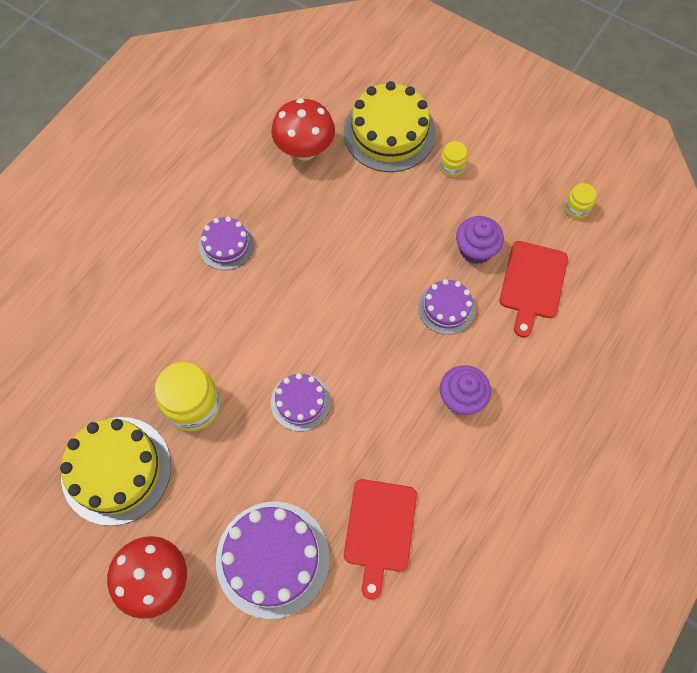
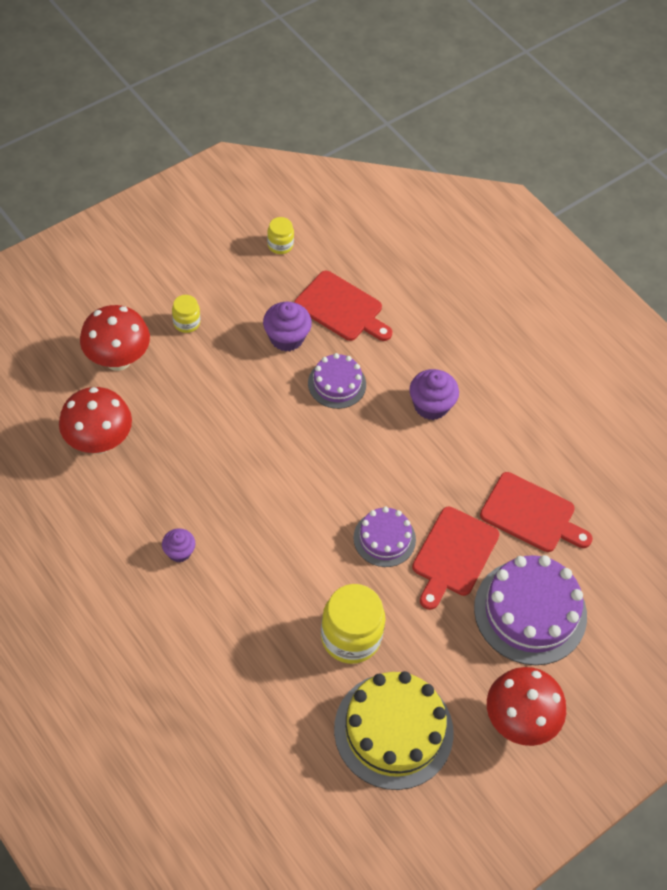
camera: 75 degrees left, 10 degrees down
purple cake [199,217,254,270] -> purple cupcake [162,528,195,562]
yellow cake [344,81,436,172] -> red mushroom [80,305,150,371]
none -> red cutting board [412,506,500,610]

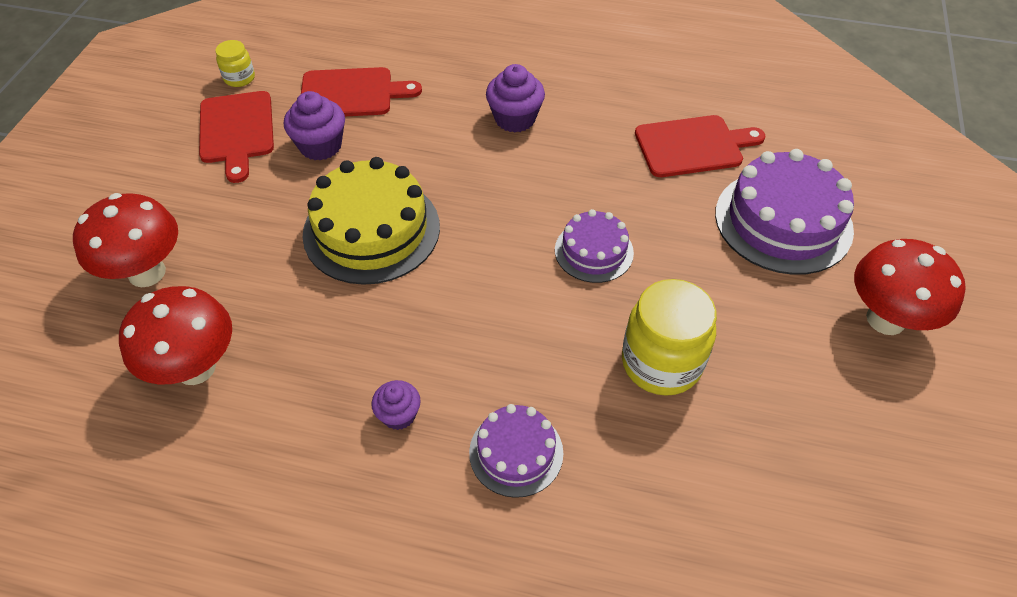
camera: 35 degrees left, 5 degrees down
yellow jar [172,295,200,333] -> none
purple cake [308,353,366,409] -> purple cake moved to [469,404,563,498]
yellow cake [334,671,454,790] -> yellow cake moved to [302,157,440,285]
red cutting board [412,506,500,610] -> red cutting board moved to [199,91,274,183]

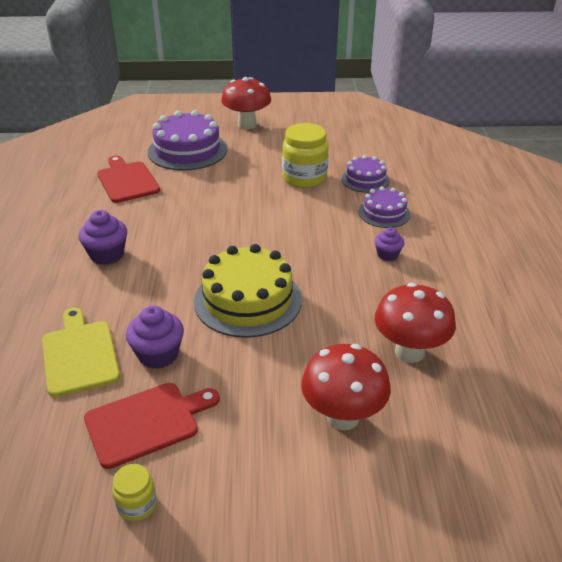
camera: 105 degrees left, 15 degrees down
yellow jar [215,40,255,87] -> yellow jar moved to [112,464,157,522]
red cutting board [301,67,422,116] -> yellow cutting board [42,308,120,397]
purple cake [555,209,634,283] -> purple cake moved to [342,155,390,193]

